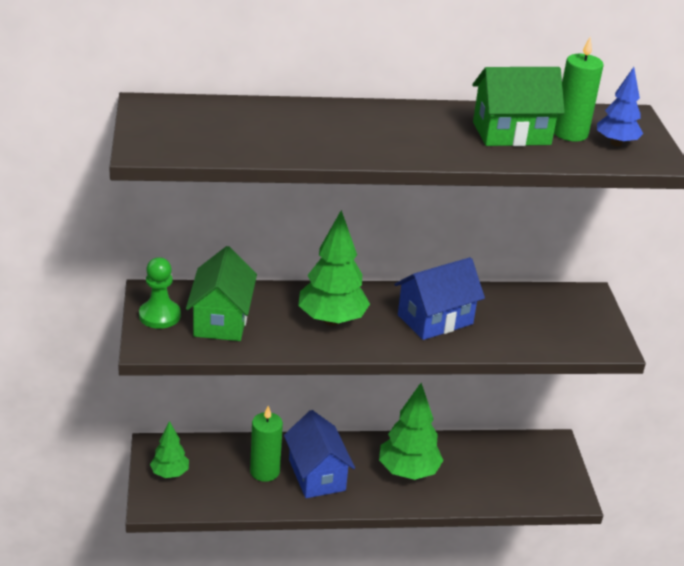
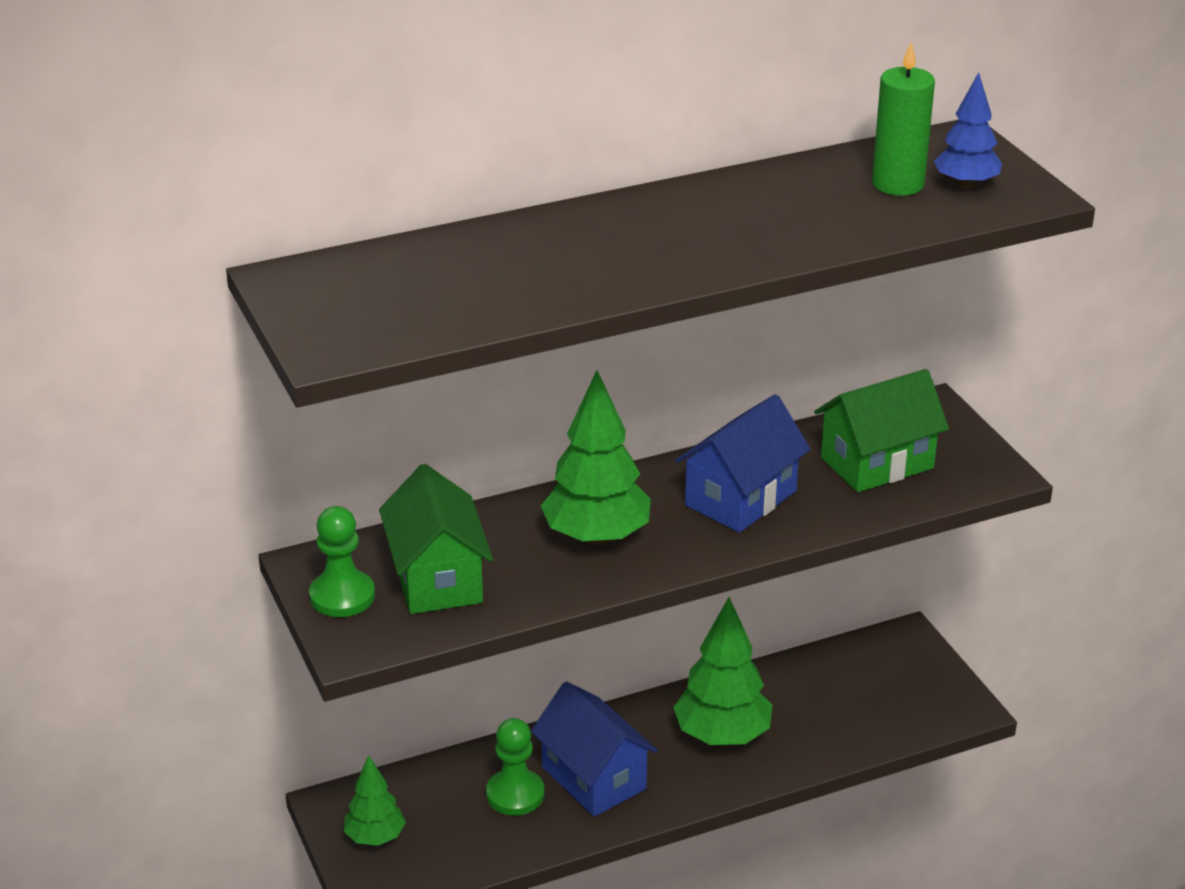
camera: 15 degrees left, 0 degrees up
green candle [250,406,283,482] -> green pawn [486,718,544,816]
green house [472,67,565,146] -> green house moved to [814,369,949,492]

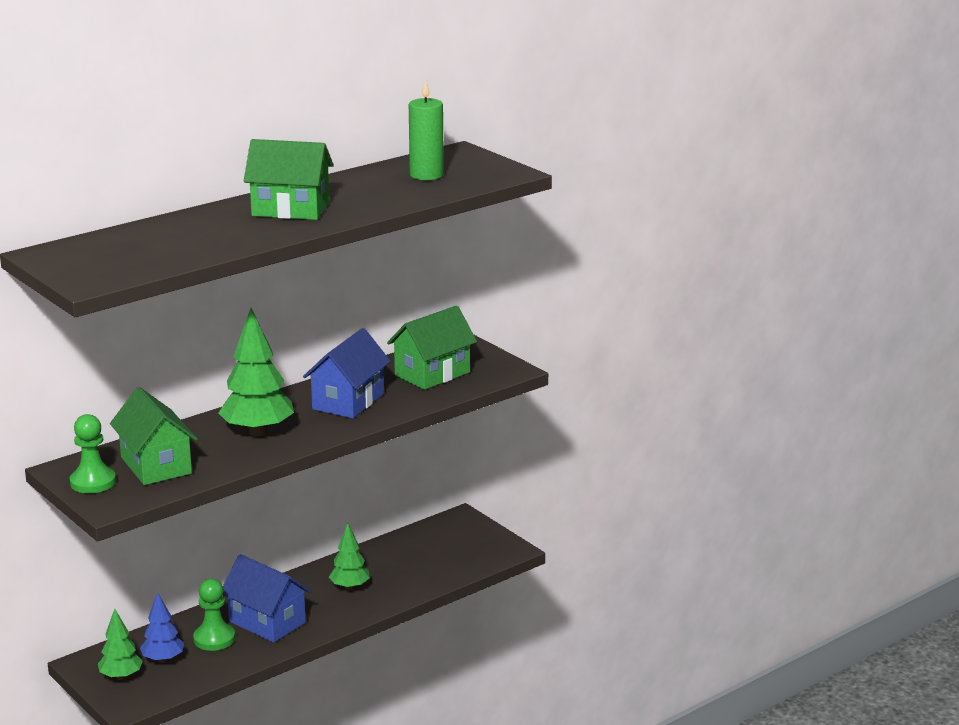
camera: 15 degrees left, 10 degrees down
green tree [673,597,773,745] -> green tree [329,523,370,590], size x0.59
blue tree [934,72,1002,189] -> blue tree moved to [140,592,184,663]
none -> green house [244,139,334,220]

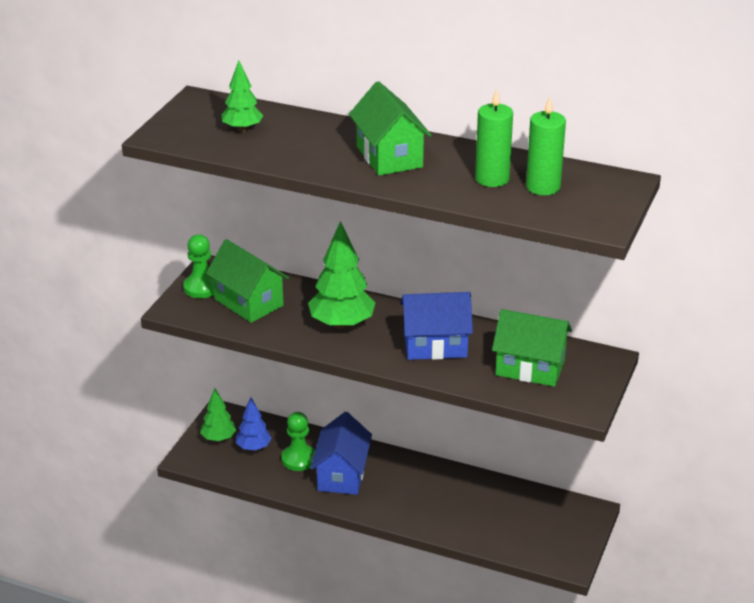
camera: 60 degrees right, 10 degrees up
green house [110,387,198,485] -> green house turned 75 degrees counterclockwise [206,239,289,323]
green tree [329,523,370,590] -> green tree moved to [222,60,263,132]
none -> green candle [475,89,513,187]

